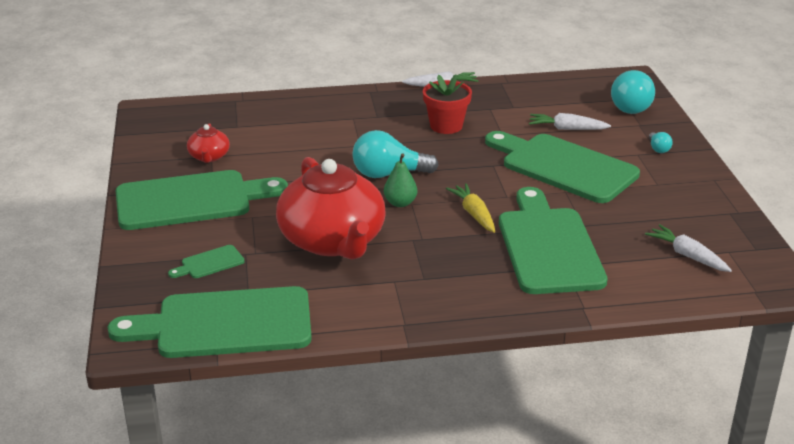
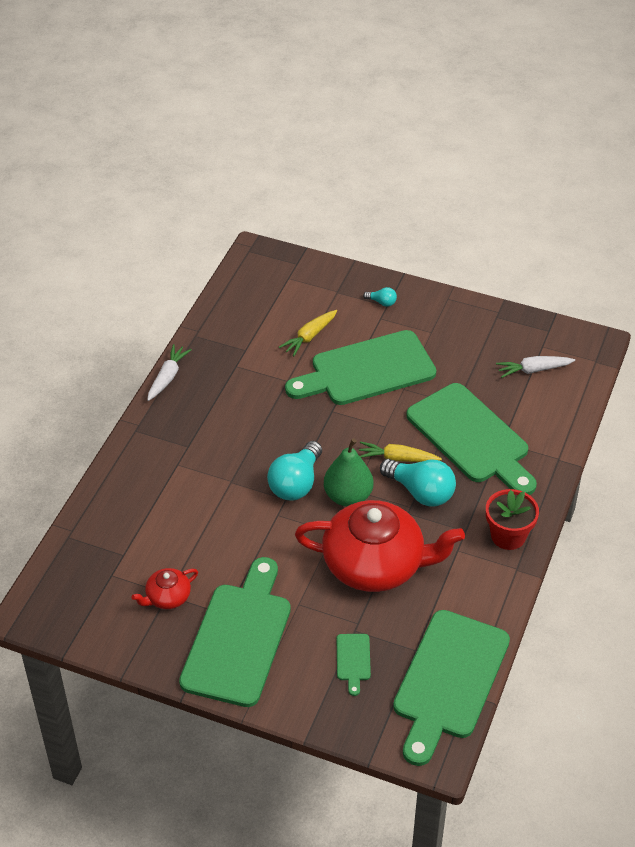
camera: 60 degrees left, 15 degrees up
red teapot [187,123,230,163] -> red teapot turned 120 degrees clockwise [131,568,198,609]
green pear [384,153,417,207] -> green pear [324,439,373,506], size x1.55
red flower pot [423,74,472,134] -> red flower pot moved to [486,489,539,550]
green cutting board [499,187,607,294] -> green cutting board turned 150 degrees counterclockwise [406,383,537,495]
white carrot [529,113,611,130] -> yellow carrot [279,310,337,357]
turquoise light bulb [611,70,655,114] -> turquoise light bulb moved to [380,459,456,507]

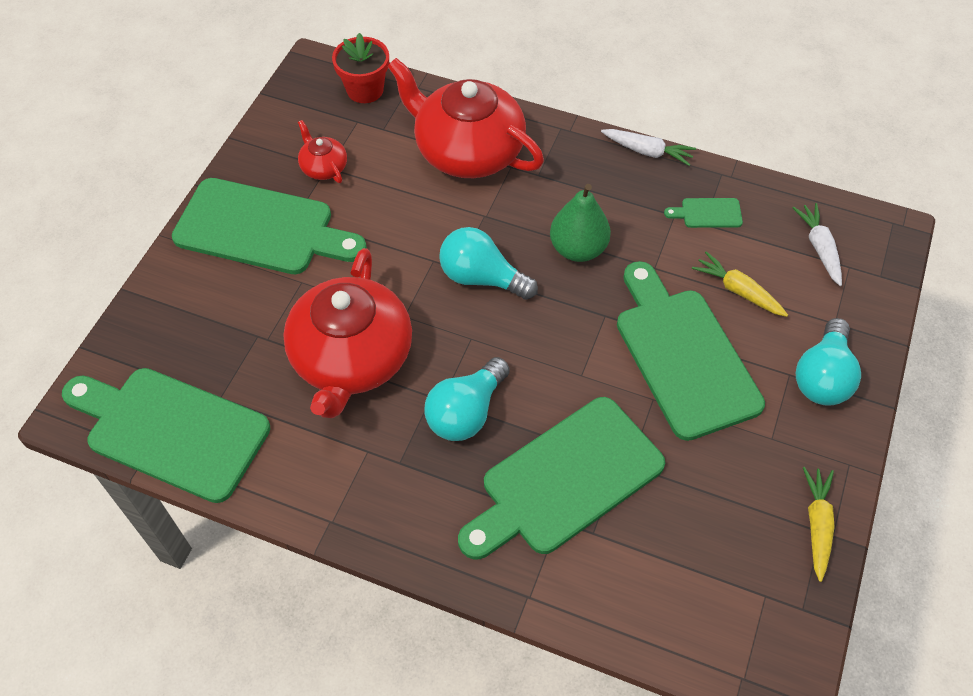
camera: 90 degrees right, 10 degrees up
green pear [324,439,373,506] -> green pear moved to [550,184,611,262]
green cutting board [337,634,371,696] -> green cutting board moved to [664,198,743,228]
yellow carrot [359,441,442,462] -> yellow carrot moved to [803,467,835,582]
turquoise light bulb [363,287,397,307] -> turquoise light bulb [796,318,861,406], size x2.17
red flower pot [486,489,539,550] -> red flower pot moved to [332,33,389,103]
white carrot [496,356,575,378] -> white carrot moved to [793,203,842,286]
none -> red teapot [387,58,544,178]

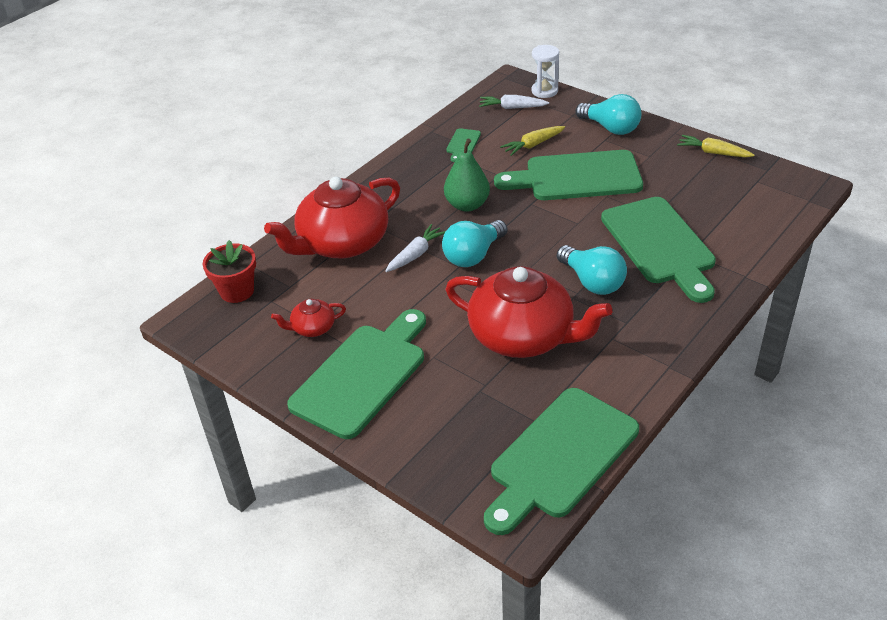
camera: 70 degrees left, 15 degrees down
white carrot [601,129,696,166] -> white carrot moved to [385,224,446,272]
none -> white hourglass [531,45,559,98]

